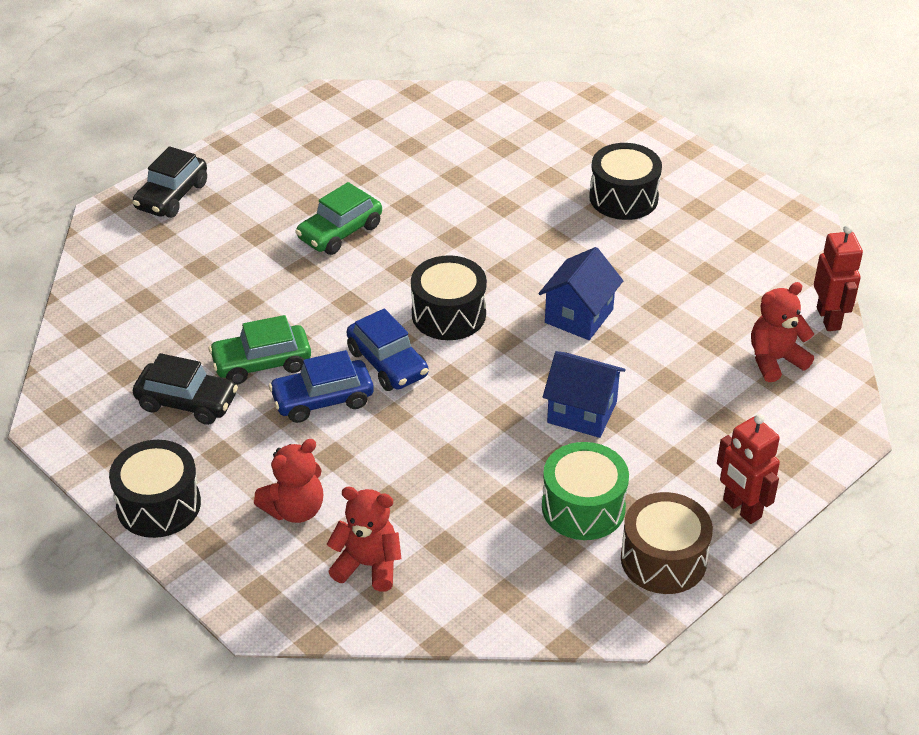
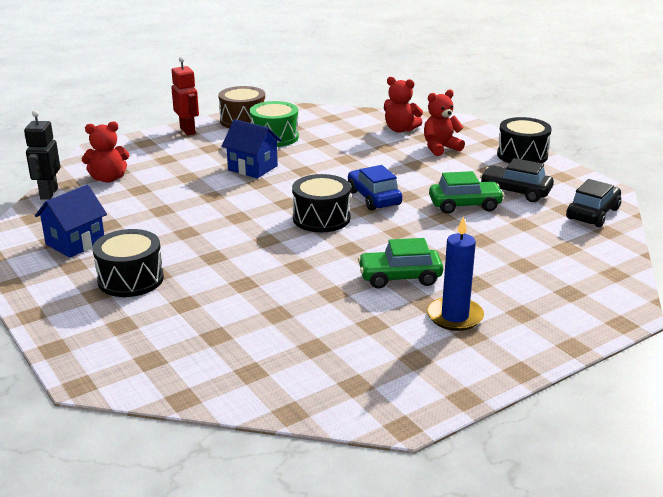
camera: 170 degrees left, 15 degrees down
black car [133,146,207,218] -> black car moved to [566,179,621,227]
blue car [268,350,374,423] -> none
green car [295,182,382,255] -> green car turned 150 degrees counterclockwise [358,238,443,289]
blue house [539,247,623,340] -> blue house moved to [35,185,107,258]
red robot [814,225,863,331] -> black robot [24,110,60,200]
none -> blue candle [427,216,484,331]

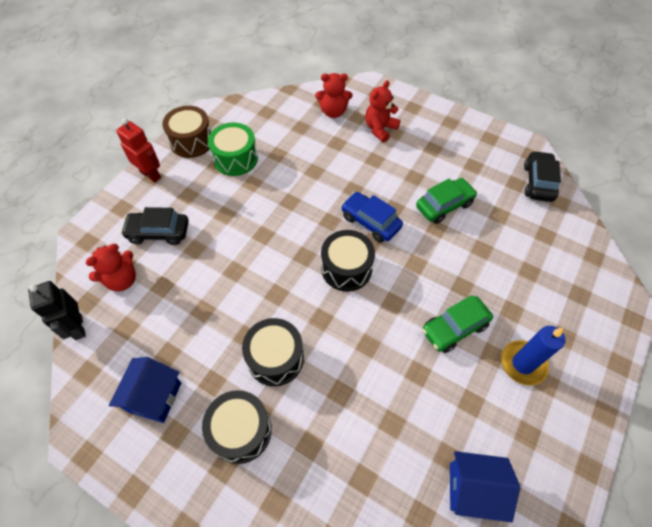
camera: 25 degrees left, 30 degrees up
blue house [222,119,282,178] -> blue house moved to [450,451,520,522]
black car [480,158,554,202] -> black car moved to [121,207,189,245]
black drum [497,117,552,163] -> black drum moved to [242,318,304,386]

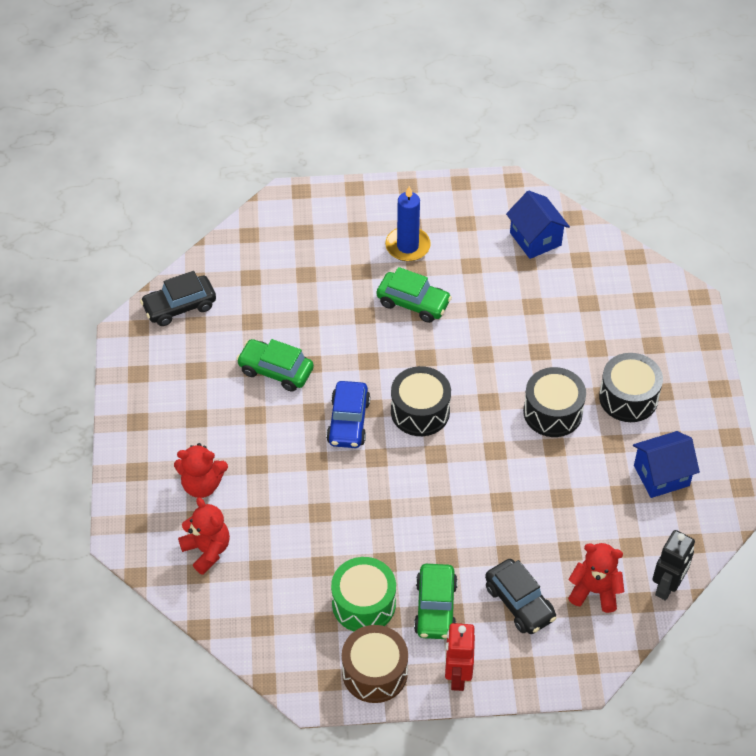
camera: 125 degrees left, 5 degrees down
none -> green car [414,564,458,639]

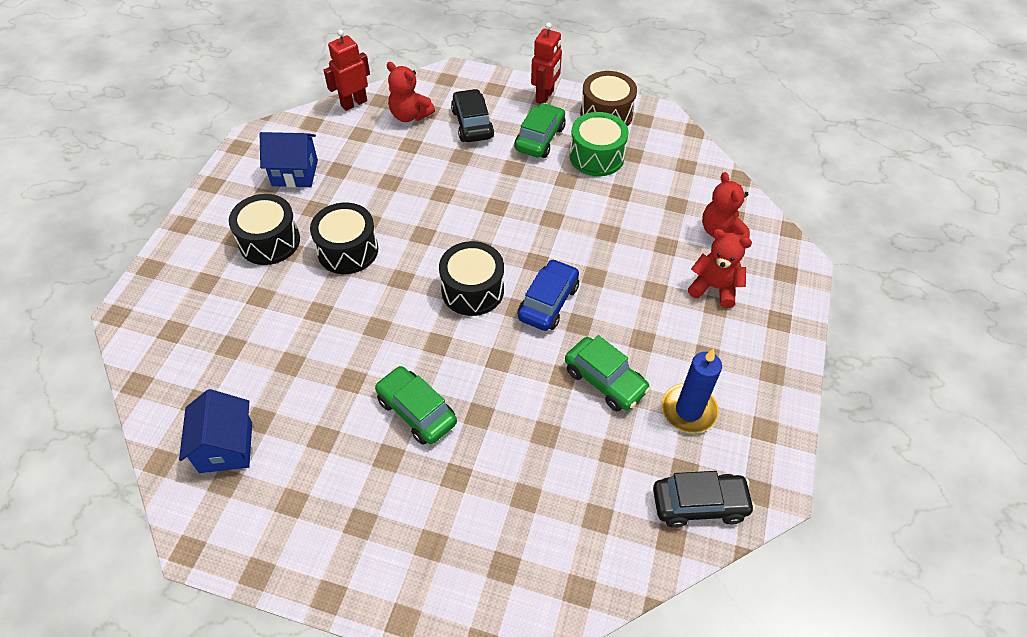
camera: 160 degrees left, 0 degrees up
blue candle [385,186,431,262] -> blue candle moved to [662,348,722,433]
black robot [652,530,695,601] -> red robot [324,29,370,111]

